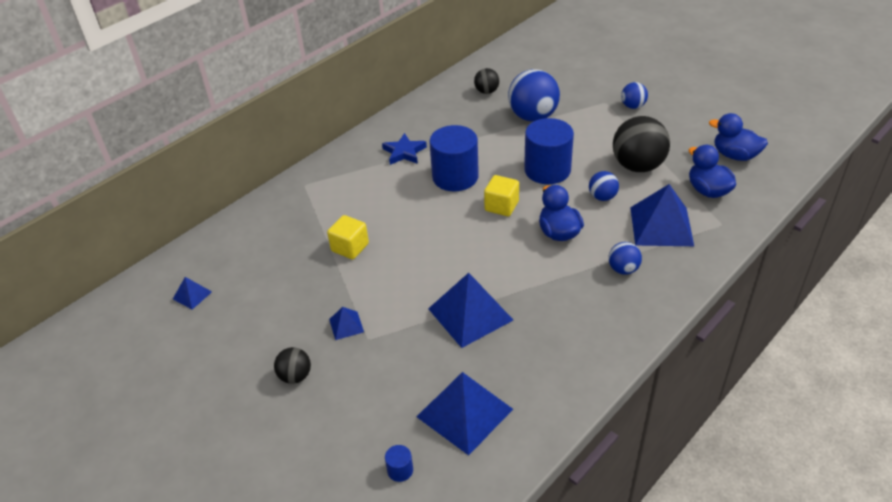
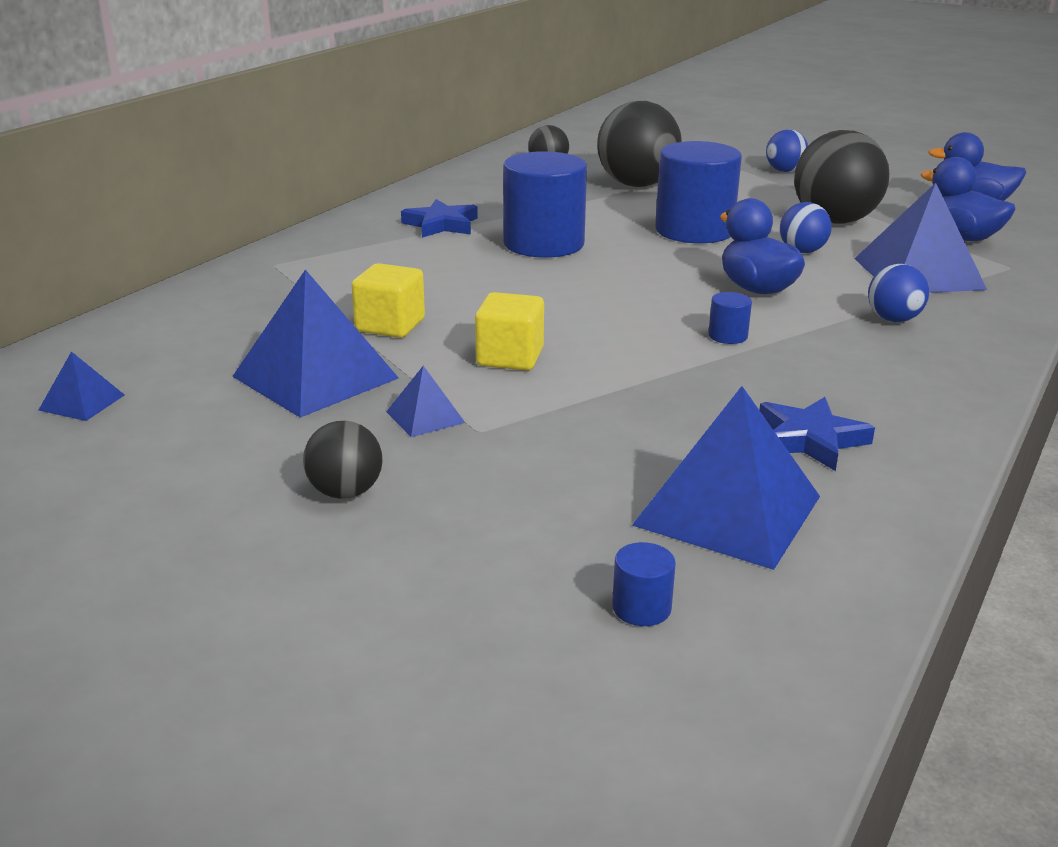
camera: 15 degrees left, 15 degrees down
blue pyramid [428,273,513,348] -> blue pyramid moved to [232,270,399,418]
yellow cube [484,175,519,216] -> yellow cube moved to [475,292,544,371]
blue ball [508,69,560,122] -> black ball [597,101,682,187]
none -> blue cylinder [708,292,752,344]
none -> blue star [759,397,875,471]

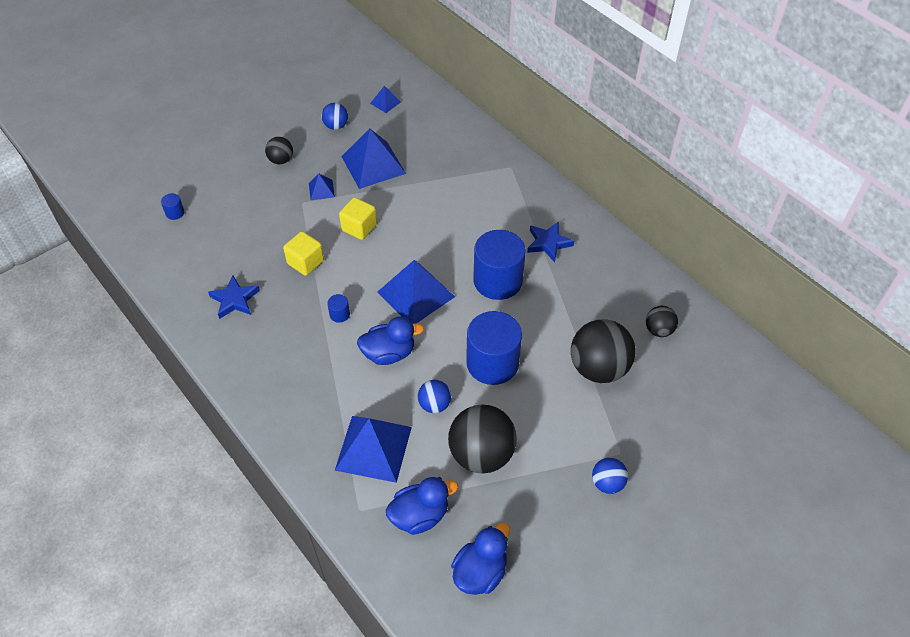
camera: 110 degrees right, 25 degrees up
yellow cube [352,263,425,338] -> yellow cube moved to [283,231,324,276]
blue pyramid [632,386,820,570] -> blue pyramid moved to [377,260,455,324]
blue ball [868,264,929,322] -> blue ball moved to [321,103,348,130]

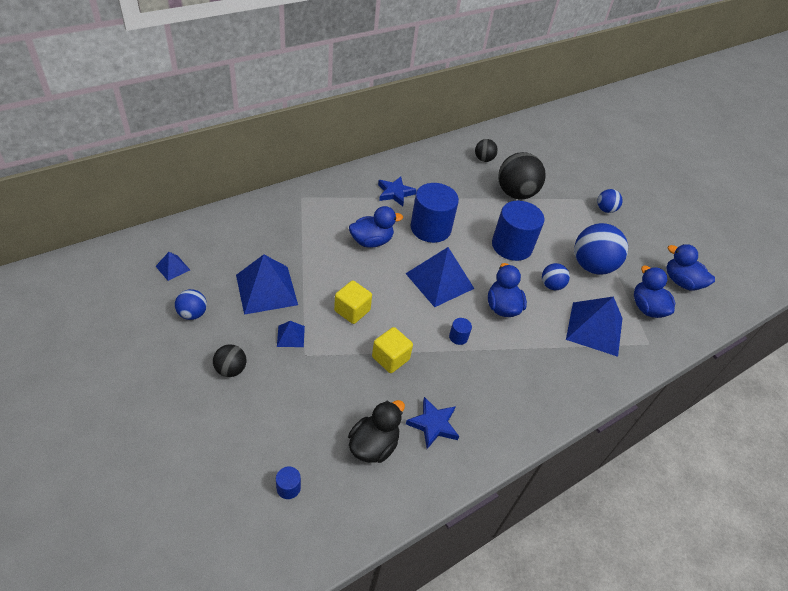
camera: 90 degrees left, 5 degrees down
black ball [448,404,517,474] -> blue ball [574,223,628,275]
none -> black duck [348,400,405,463]
none -> blue duck [349,206,403,248]

